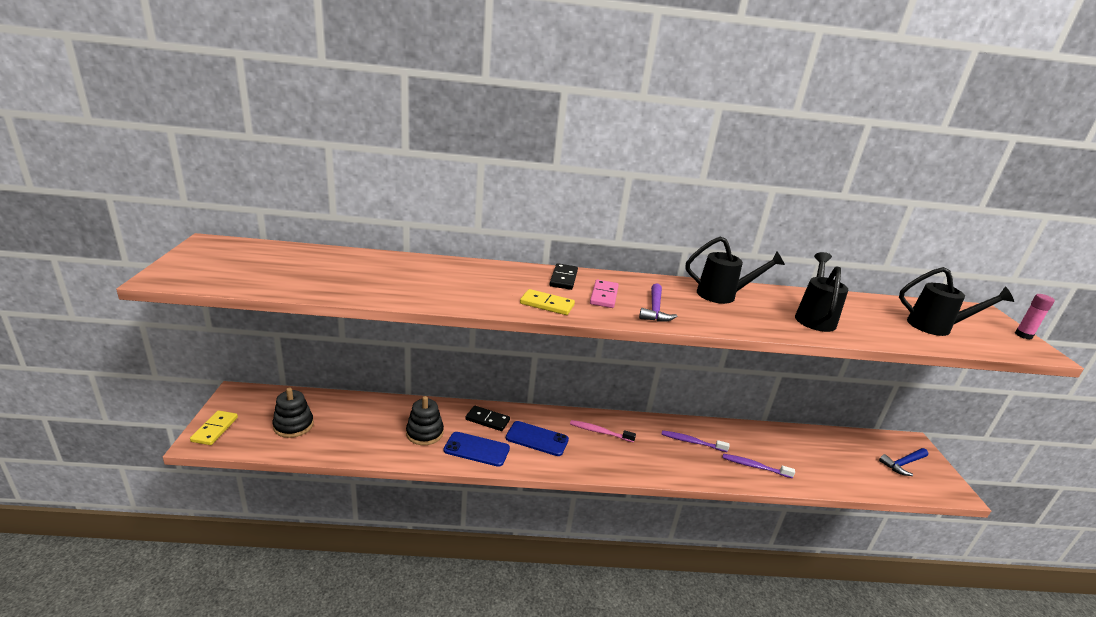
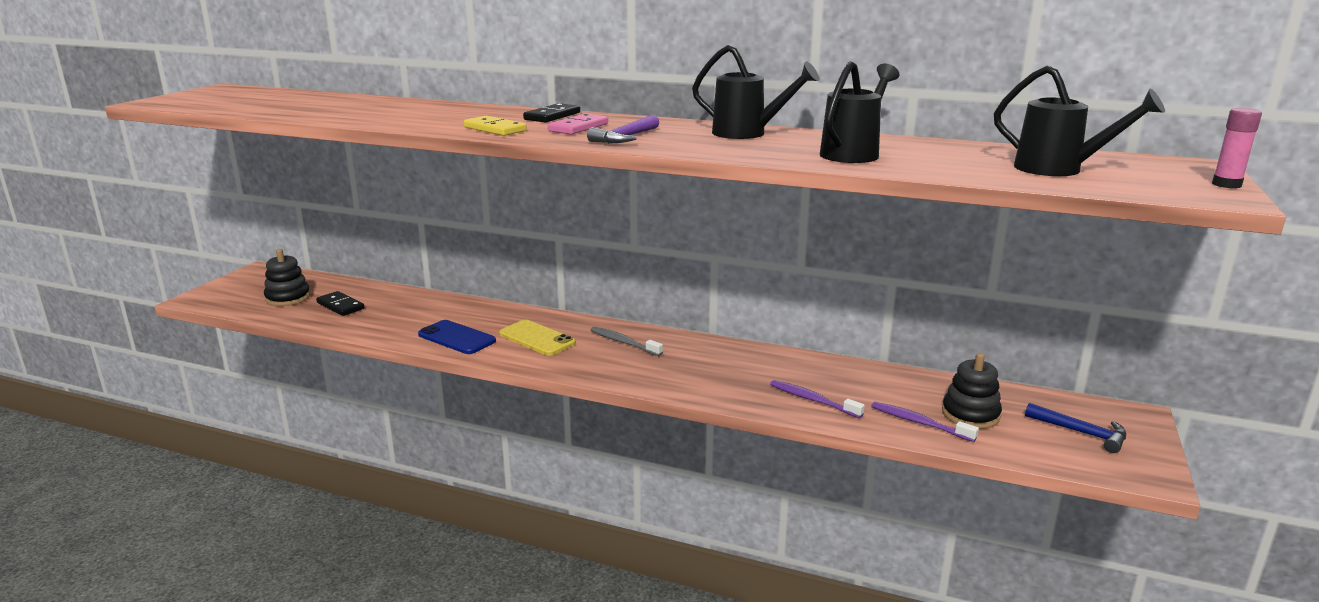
camera: 25 degrees right, 5 degrees down
yellow domino [190,410,238,445] -> none
black stacking toy [406,396,444,445] -> black stacking toy moved to [942,353,1002,429]
black domino [466,405,510,431] -> black domino moved to [316,291,364,316]
blue phone [506,421,569,456] -> yellow phone [499,320,576,356]
pink toothbrush [570,420,636,443] -> grey toothbrush [591,327,663,356]
purple toothbrush [661,430,730,452] -> purple toothbrush moved to [871,402,979,442]
blue hammer [879,448,928,476] -> blue hammer turned 135 degrees counterclockwise [1025,403,1126,453]

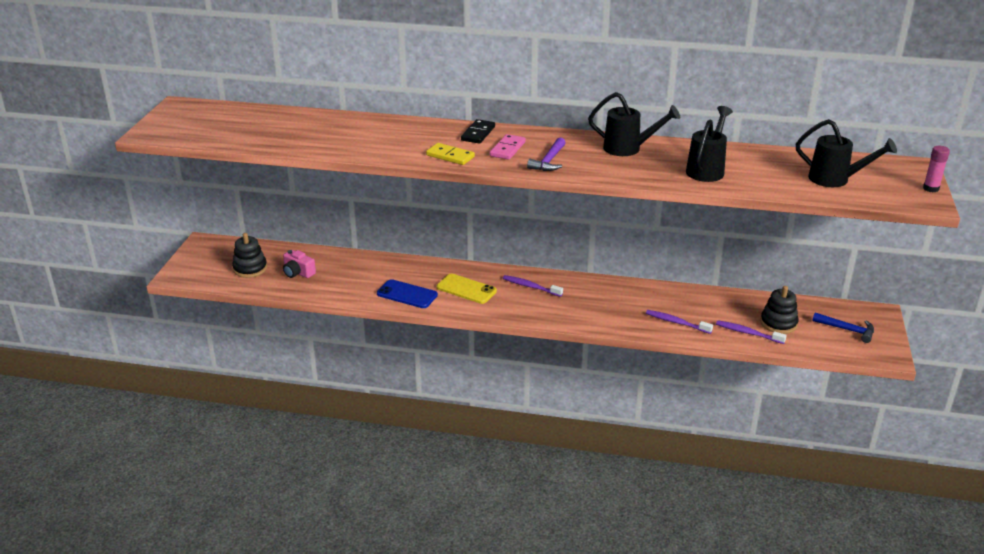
camera: 10 degrees left, 10 degrees up
black domino [316,291,364,316] -> pink camera [283,250,316,278]
grey toothbrush [591,327,663,356] -> purple toothbrush [503,275,563,297]

